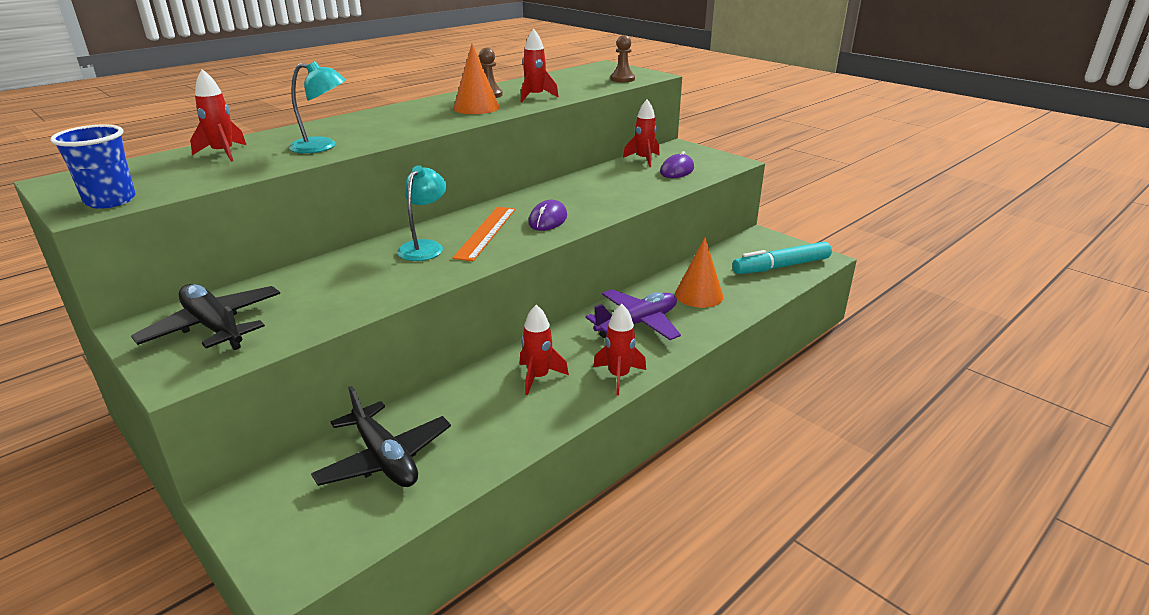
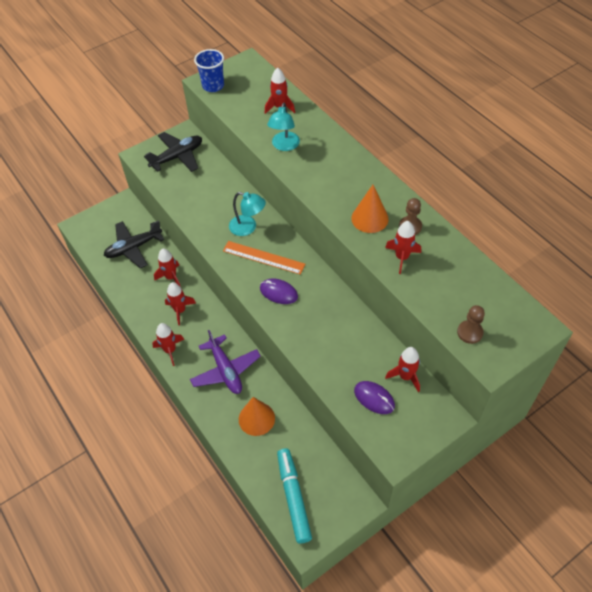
camera: 100 degrees right, 25 degrees up
none -> red rocket [154,248,181,287]

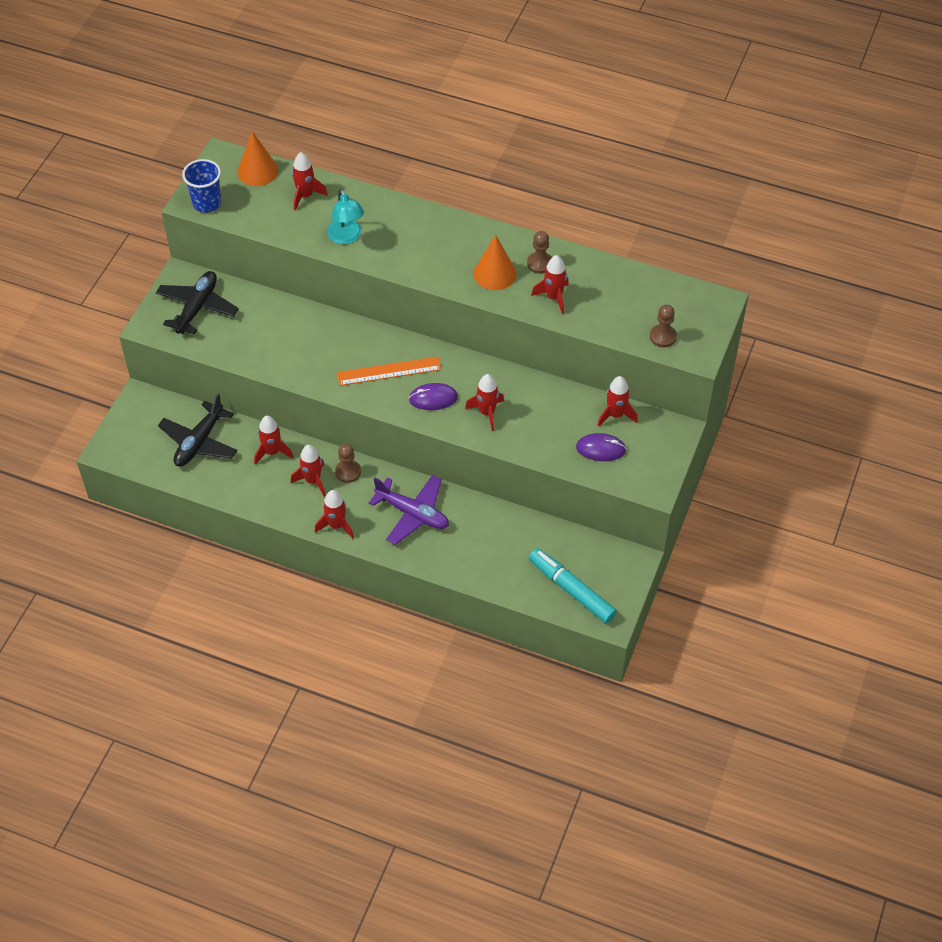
camera: 35 degrees left, 0 degrees up
turquoise lamp [229,192,266,236] -> none
orange cone [239,397,275,436] -> orange cone moved to [237,132,278,186]
none -> brown pawn [335,444,361,483]
none -> red rocket [465,374,504,431]

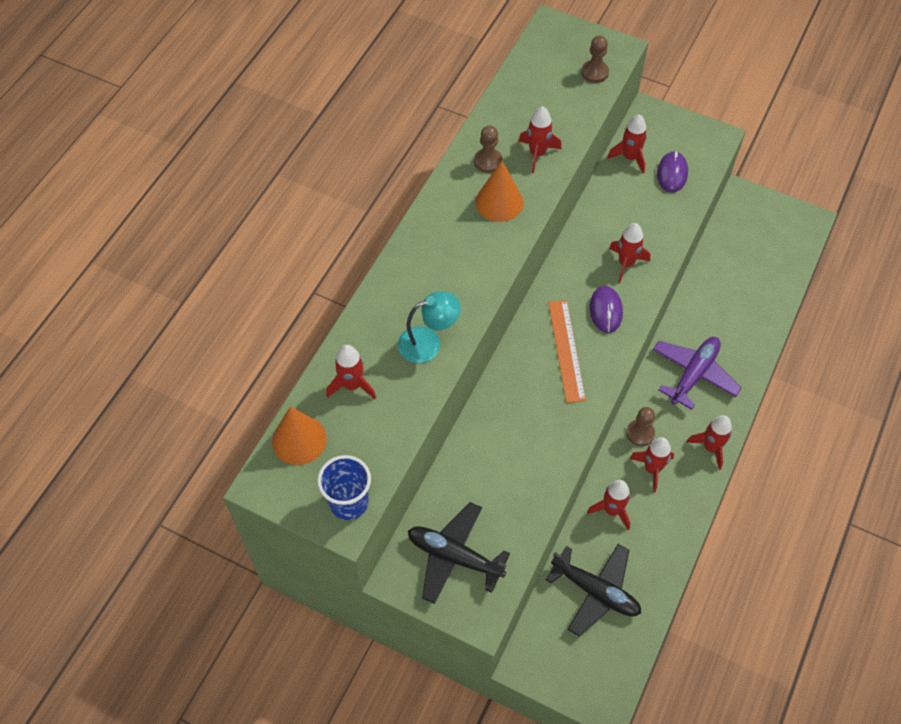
camera: 85 degrees left, 5 degrees up
turquoise marker [529,548,617,623] -> none

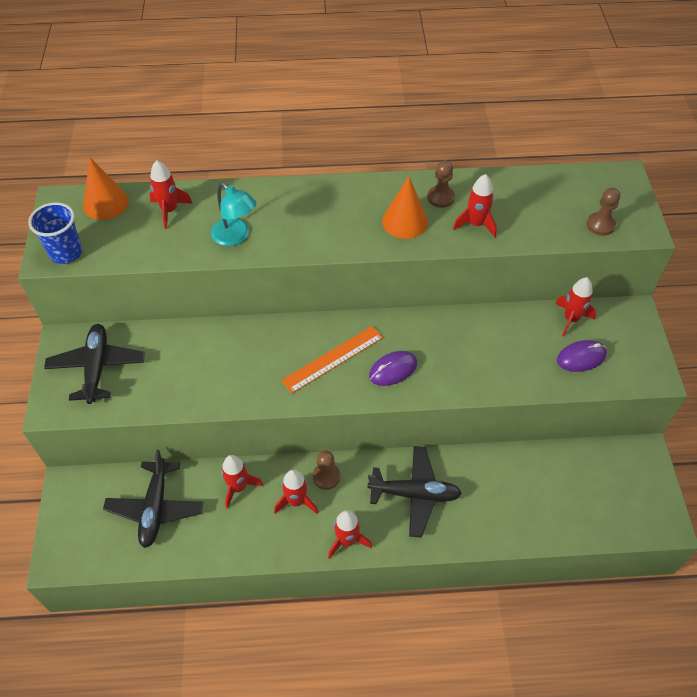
camera: 60 degrees right, 5 degrees down
red rocket [609,223,650,283] -> none
purple plane [653,337,741,410] -> black plane [367,446,462,538]

